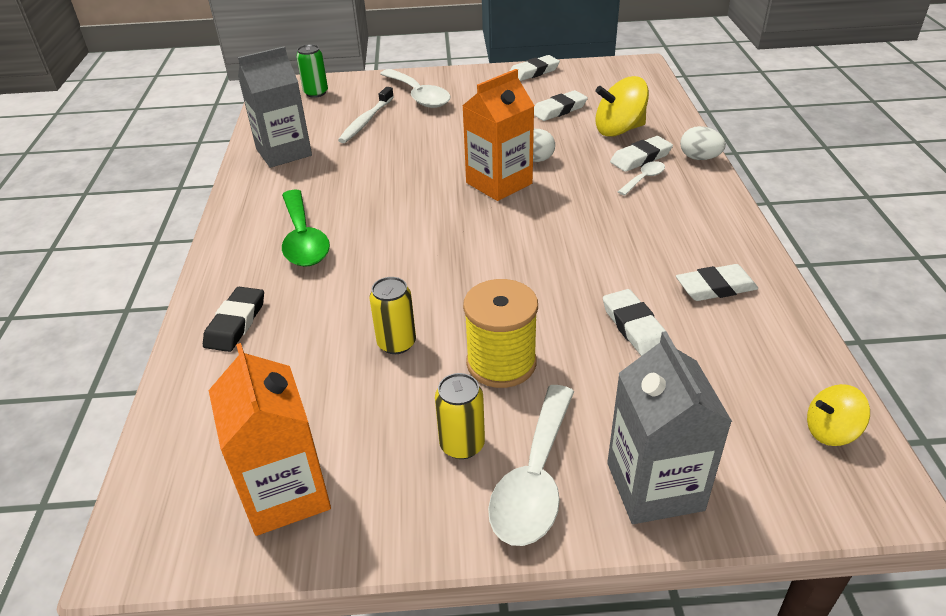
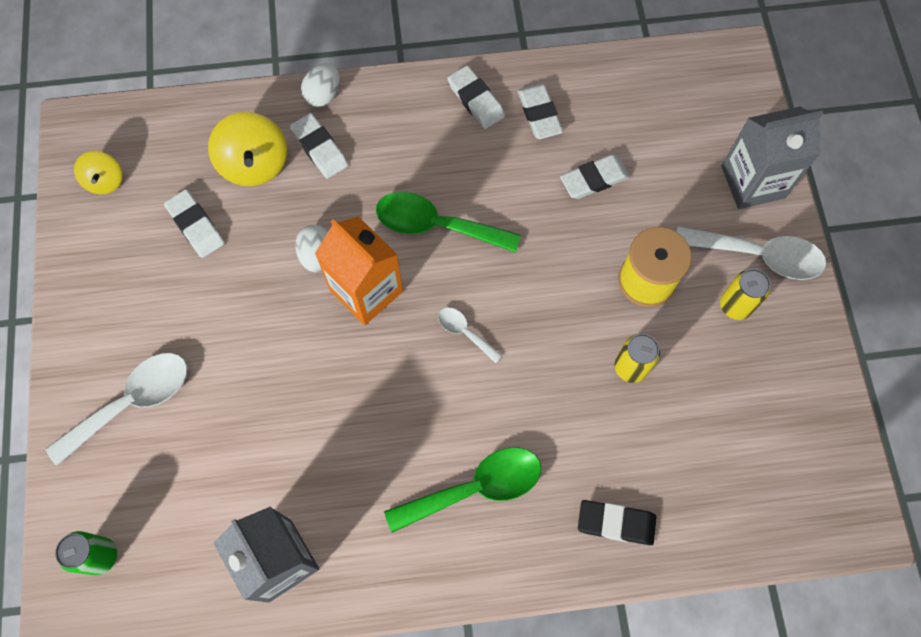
camera: 95 degrees left, 30 degrees up
orange carton [208,343,331,536] -> none
white toothbrush [338,87,394,143] -> none
white eraser [510,55,560,81] -> white eraser moved to [447,65,505,129]
white spoon [618,161,665,196] -> white spoon moved to [438,307,503,363]
yellow spinning top [807,384,870,446] -> yellow spinning top moved to [74,151,122,194]
none -> green spoon [376,192,521,253]

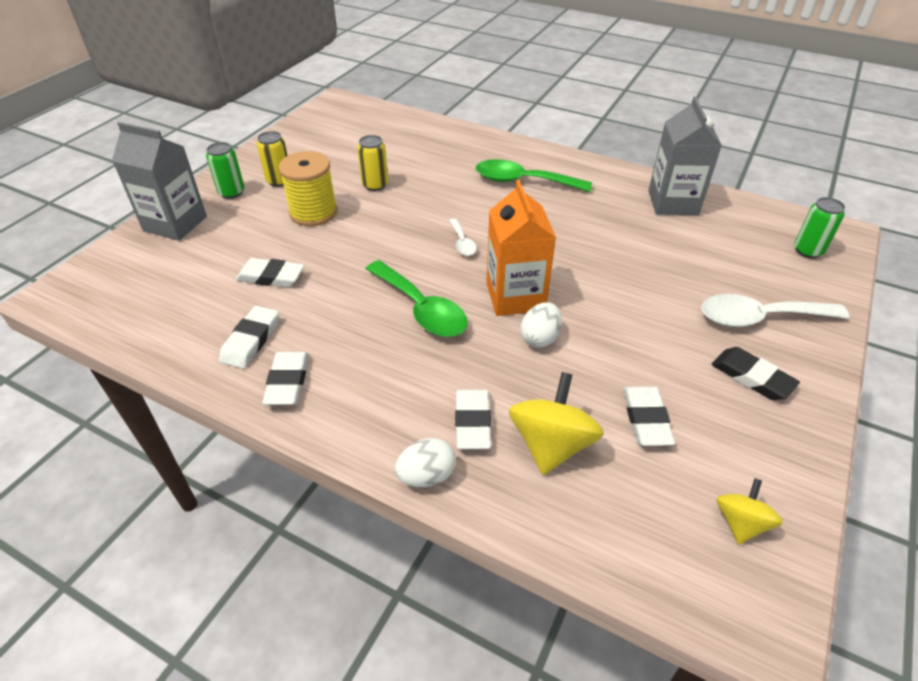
camera: 145 degrees left, 25 degrees down
black eraser [578,500,657,545] -> black eraser moved to [711,347,800,400]
white spoon [677,226,826,280] -> green can [206,142,244,199]

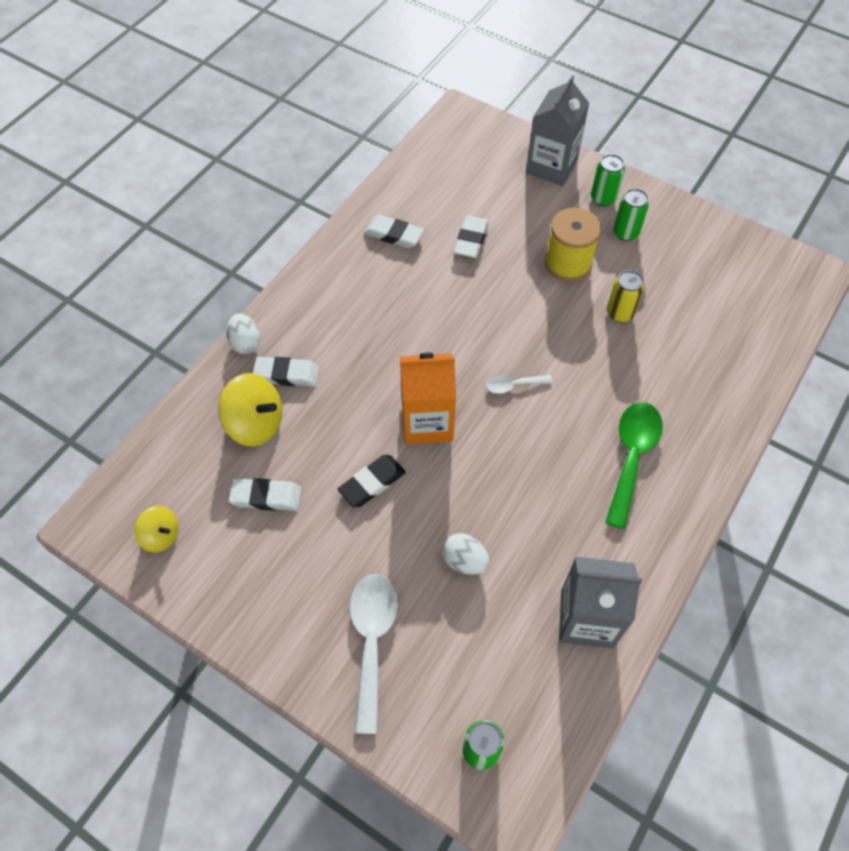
camera: 95 degrees right, 15 degrees up
yellow can [257,131,288,187] -> green can [613,189,649,241]
white eraser [262,352,309,405] -> none
green spoon [366,260,468,337] -> none
white egg [520,302,562,347] -> white egg moved to [442,533,489,575]
black eraser [711,347,800,400] -> black eraser moved to [338,455,406,507]

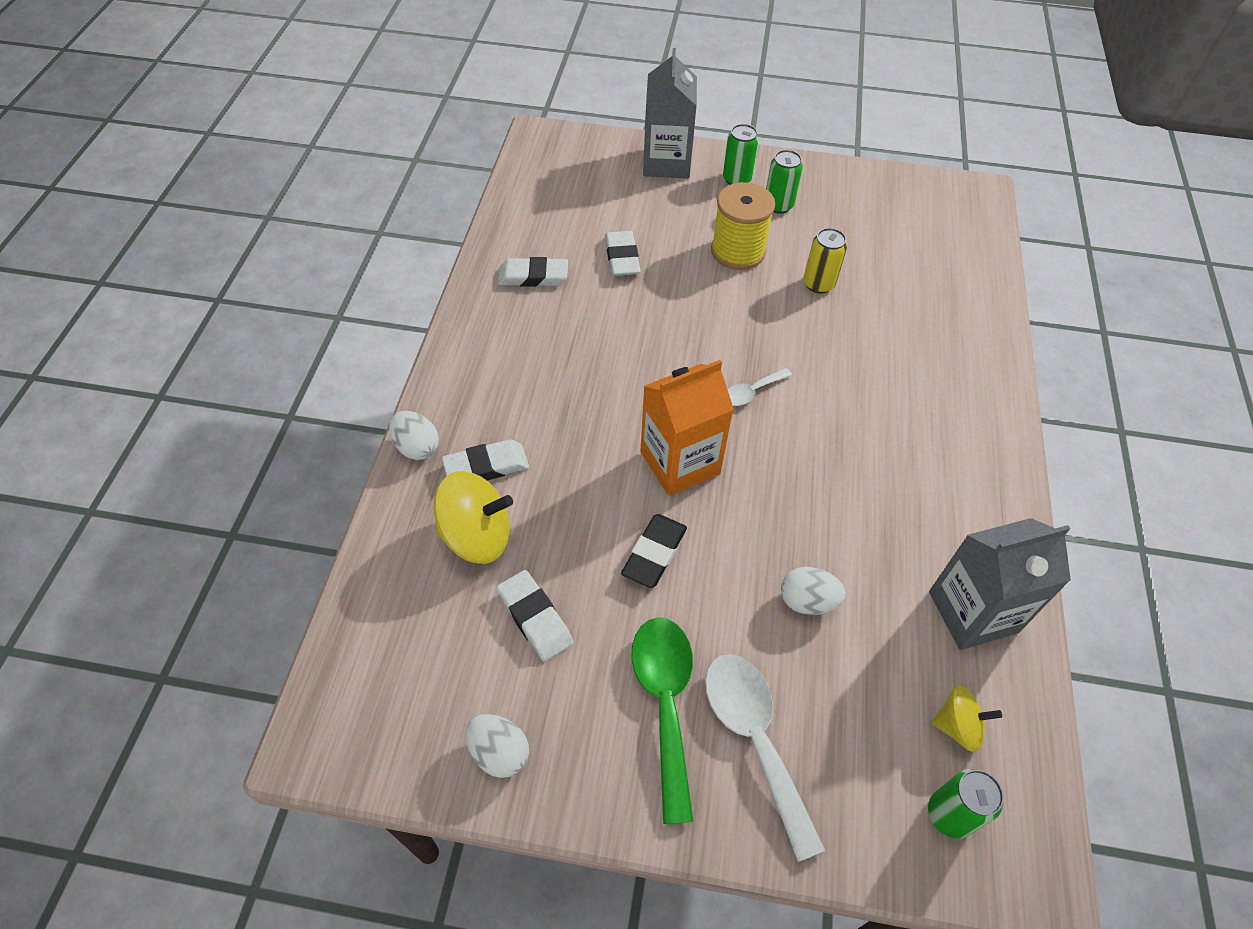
camera: 25 degrees left, 5 degrees down
yellow spinning top [134,506,179,552] -> yellow spinning top moved to [932,685,1002,752]
white eraser [229,478,301,511] -> white eraser turned 75 degrees clockwise [497,570,573,662]
green spoon [605,402,663,529] -> green spoon moved to [631,618,693,824]
none -> white egg [466,714,529,778]

